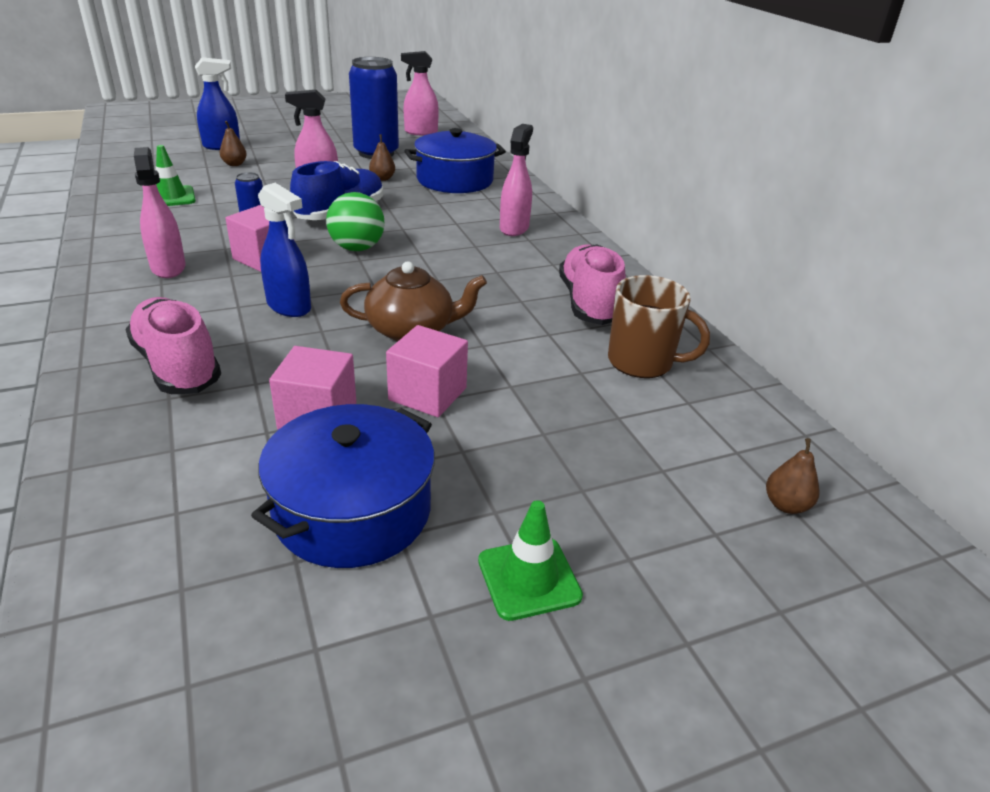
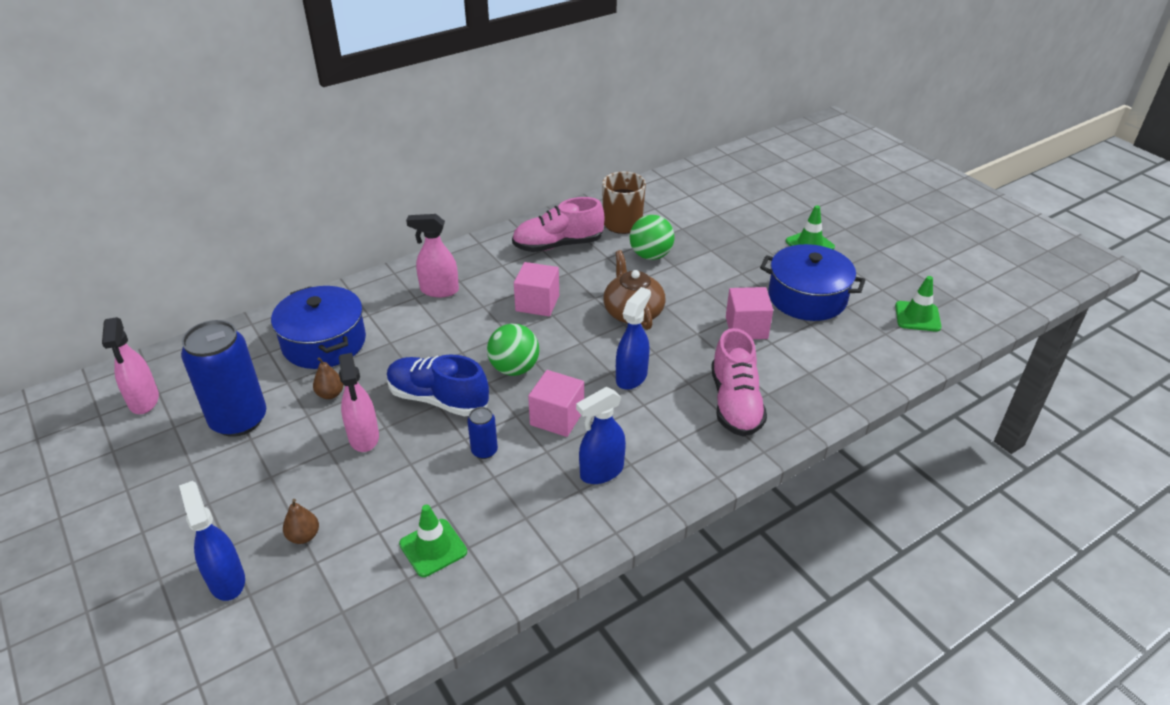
camera: 100 degrees left, 5 degrees up
pink shoe [125,297,221,394] -> pink shoe turned 45 degrees counterclockwise [711,328,767,437]
pink spray bottle [134,147,186,278] -> blue spray bottle [576,387,626,484]
pink cube [386,325,468,417] -> pink cube moved to [514,262,559,316]
brown pear [766,438,819,514] -> none
none -> green ball [630,215,674,260]
none -> green traffic cone [895,276,942,332]

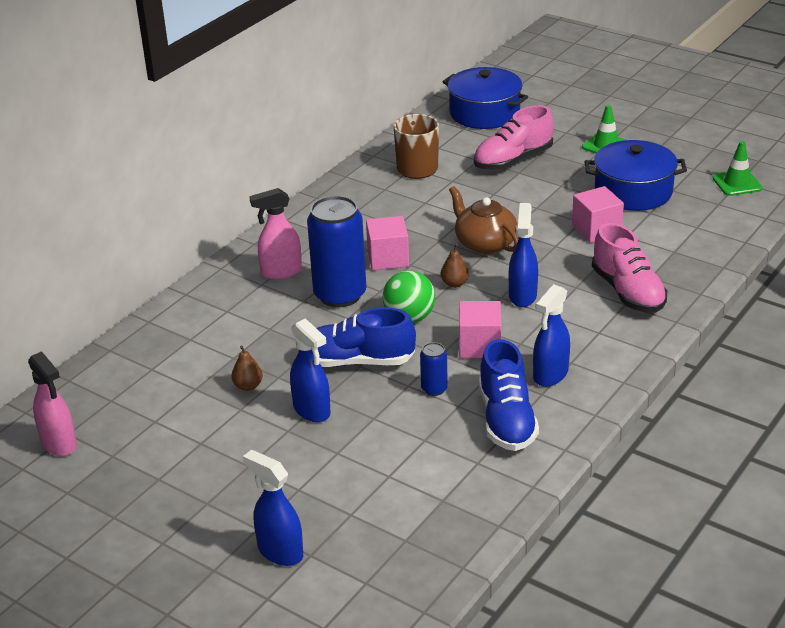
camera: 20 degrees left, 5 degrees down
blue can [181,320,266,437] -> blue can moved to [307,196,366,307]
blue pot [271,286,366,369] -> blue pot moved to [443,67,528,129]
brown pear [283,499,319,544] -> brown pear moved to [441,244,469,288]
pink spray bottle [339,353,379,452] -> blue spray bottle [290,318,331,422]
green traffic cone [399,504,467,577] -> none
pink shoe [512,197,604,252] -> pink shoe moved to [474,105,554,170]
green ball [630,215,674,260] -> none
none -> blue shoe [479,339,539,451]

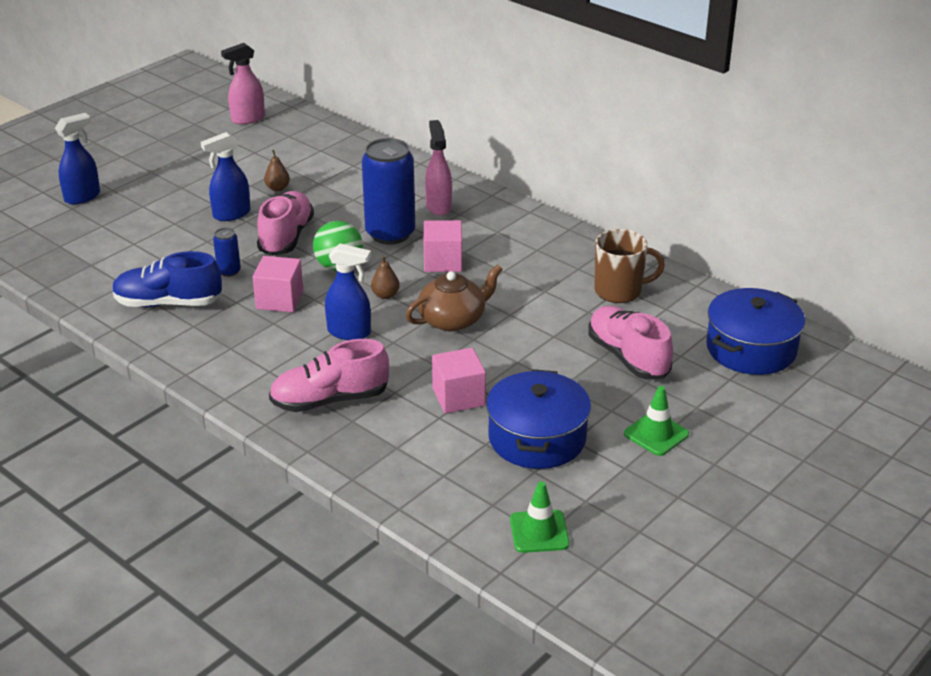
camera: 95 degrees right, 0 degrees up
blue shoe [316,307,416,367] -> pink shoe [257,191,314,256]
blue spray bottle [533,284,570,387] -> none

